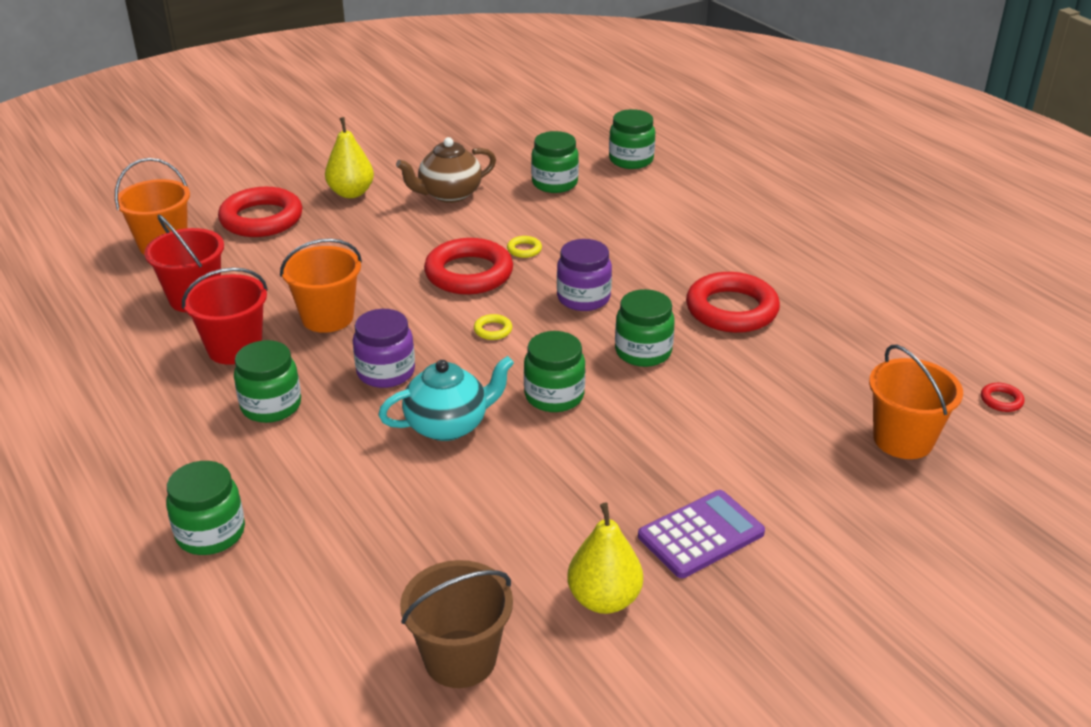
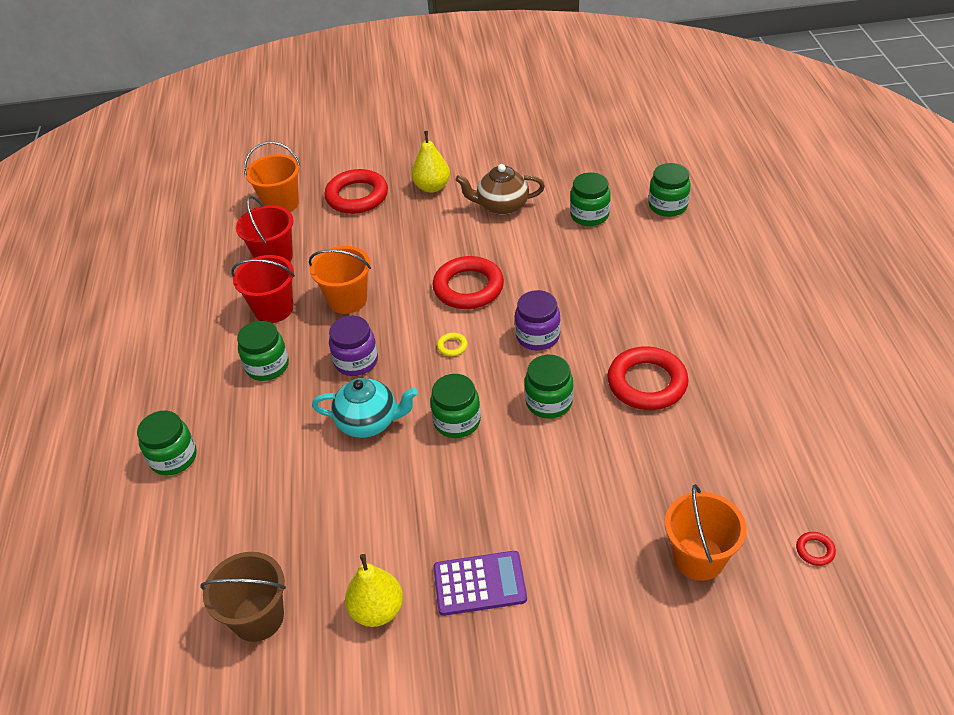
camera: 30 degrees right, 10 degrees up
yellow ring [507,236,542,258] -> none

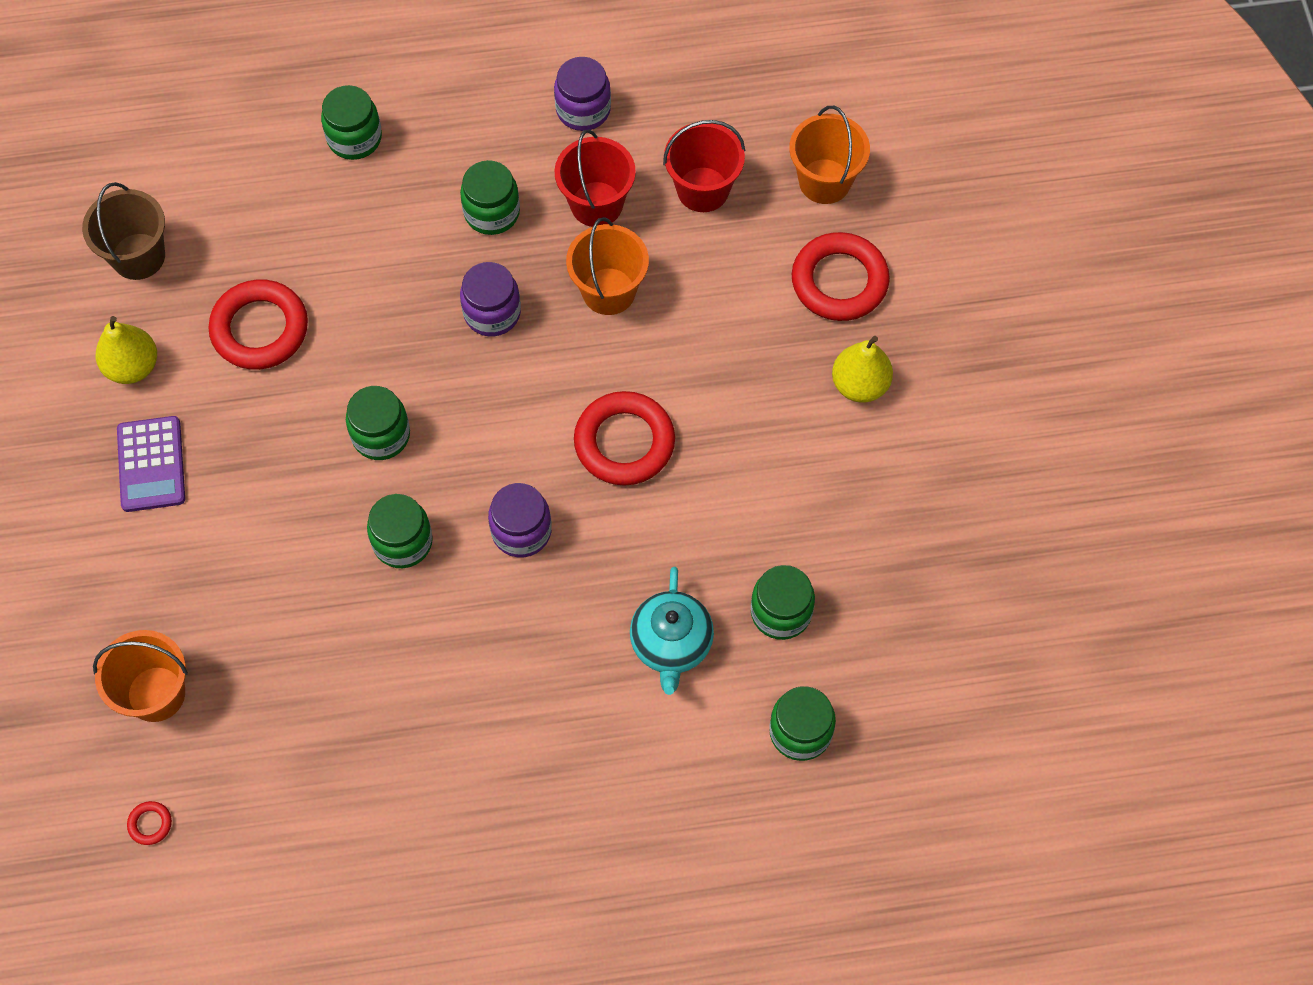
camera: 85 degrees right, 20 degrees up
turquoise teapot [312,378,418,438] -> turquoise teapot moved to [630,567,714,695]
yellow ring [437,333,468,356] -> none
brown teapot [455,164,545,215] -> none
red ring [607,346,688,410] -> red ring moved to [208,279,308,370]
none -> purple jar [554,57,611,131]

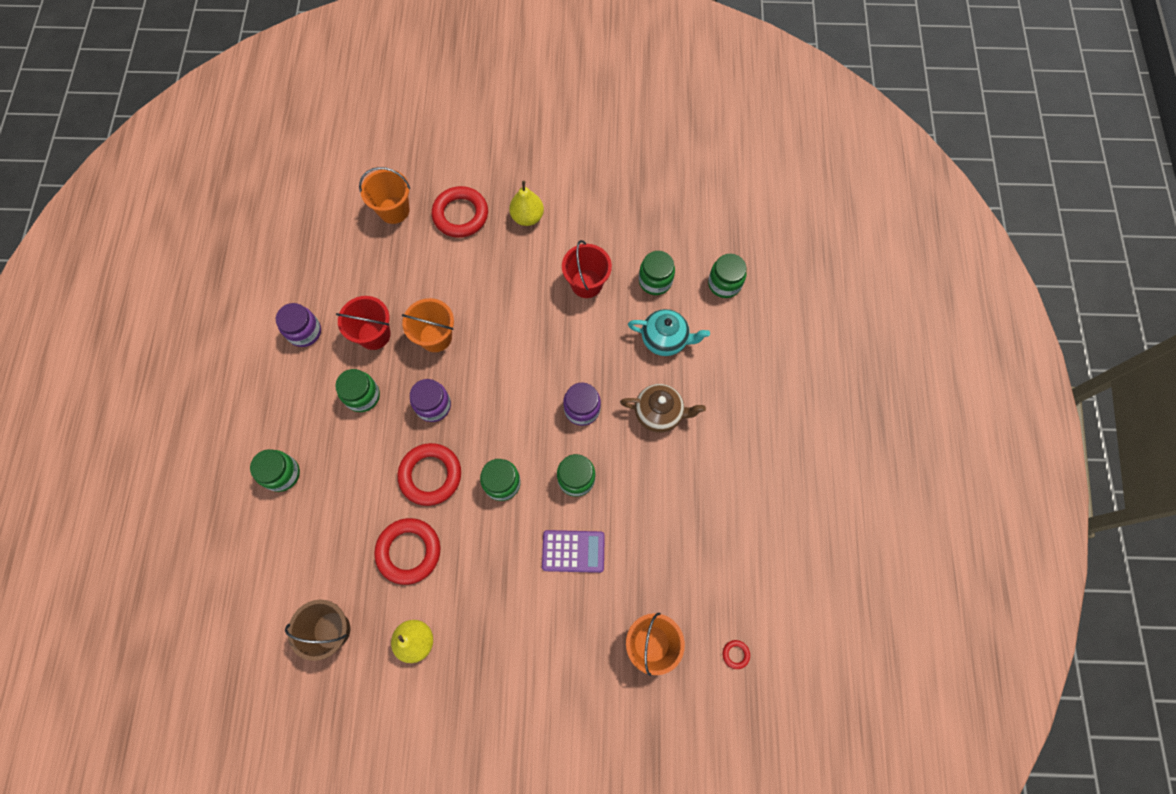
camera: 80 degrees left, 5 degrees up
purple calculator [117,416,185,512] -> purple calculator moved to [542,530,605,573]
red ring [574,391,675,486] -> red ring moved to [397,443,461,506]
red bucket [663,120,745,212] -> red bucket moved to [562,240,612,298]
none -> brown teapot [620,384,706,433]

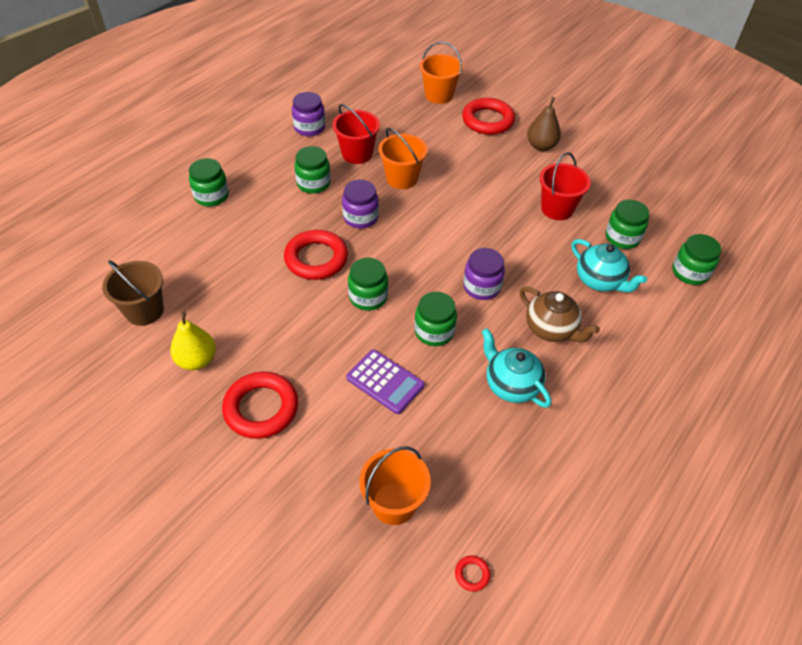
camera: 35 degrees right, 20 degrees down
red ring [374,518,440,585] -> red ring moved to [222,372,298,439]
yellow pear [509,181,544,226] -> brown pear [527,97,561,151]
none -> turquoise teapot [482,328,551,408]

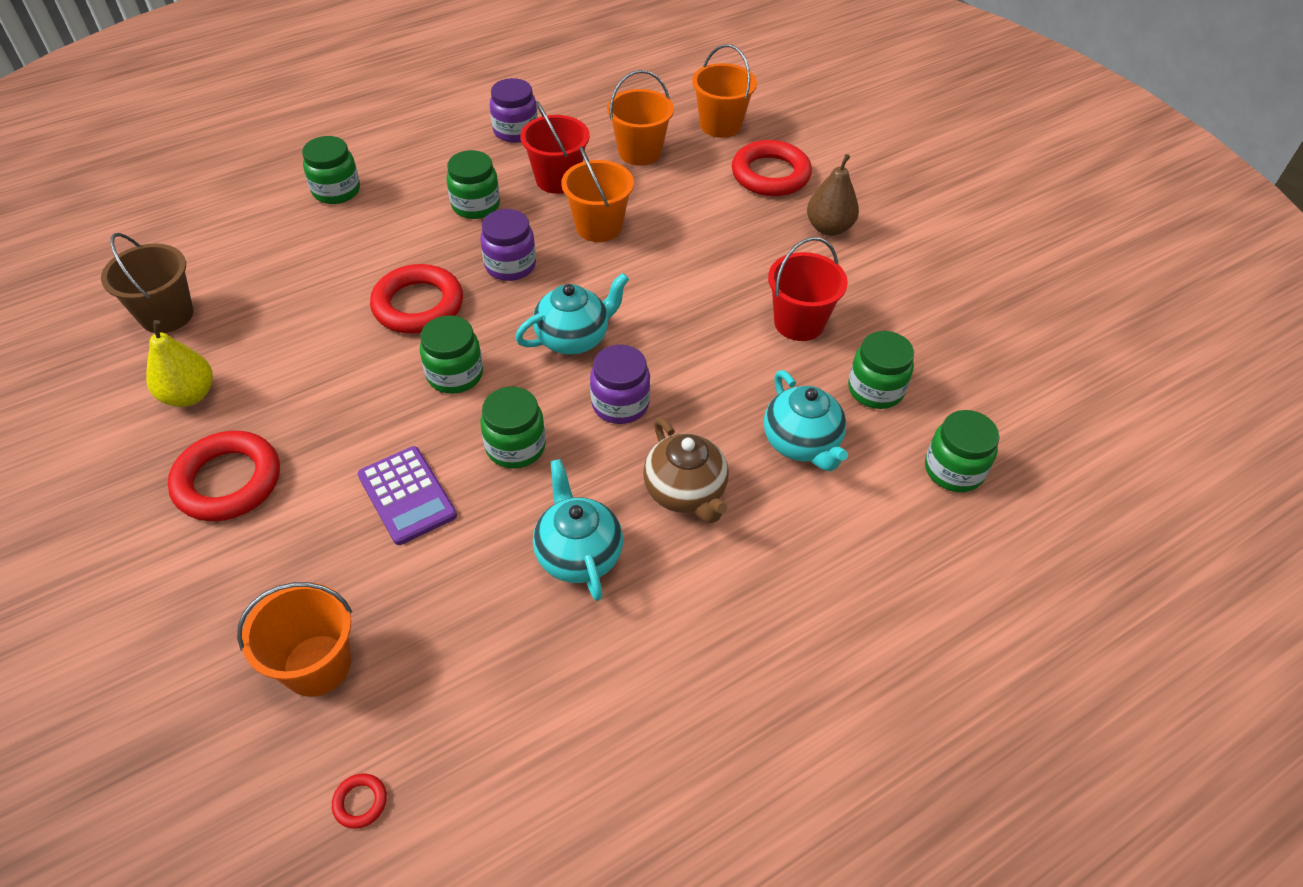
camera: 20 degrees right, 0 degrees up
none -> turquoise teapot [515,273,629,355]
none -> orange bucket [607,70,674,166]

